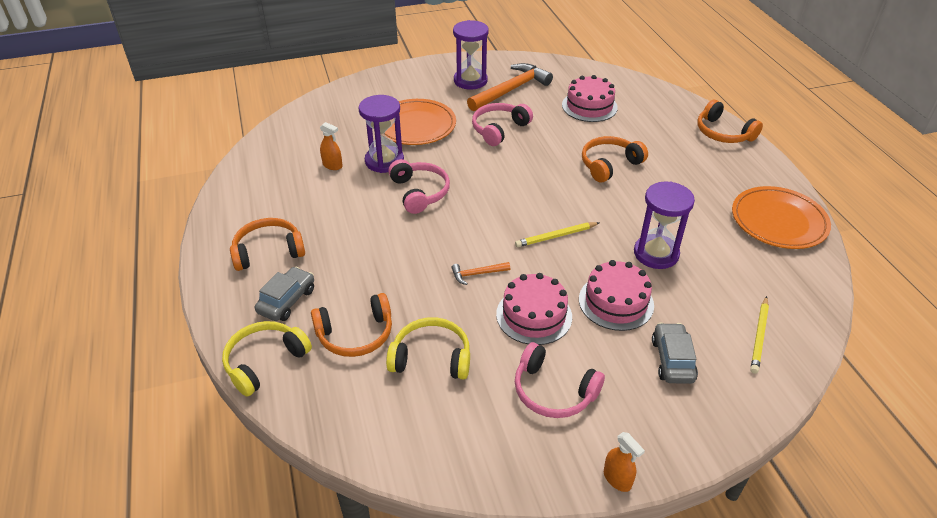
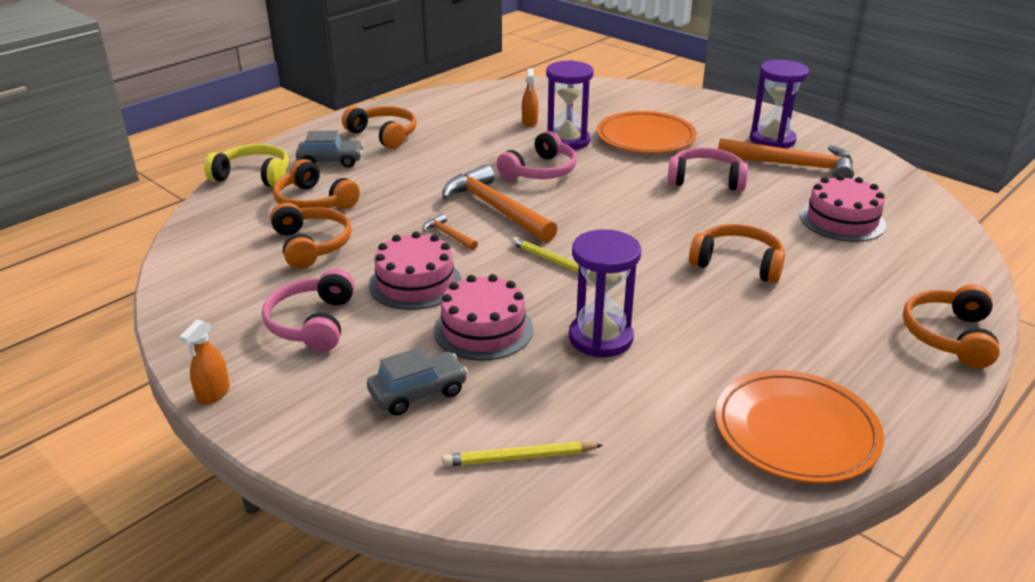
camera: 60 degrees right, 10 degrees down
yellow headphones [386,317,470,380] -> orange headphones [270,203,352,269]
none -> orange hammer [442,164,558,242]

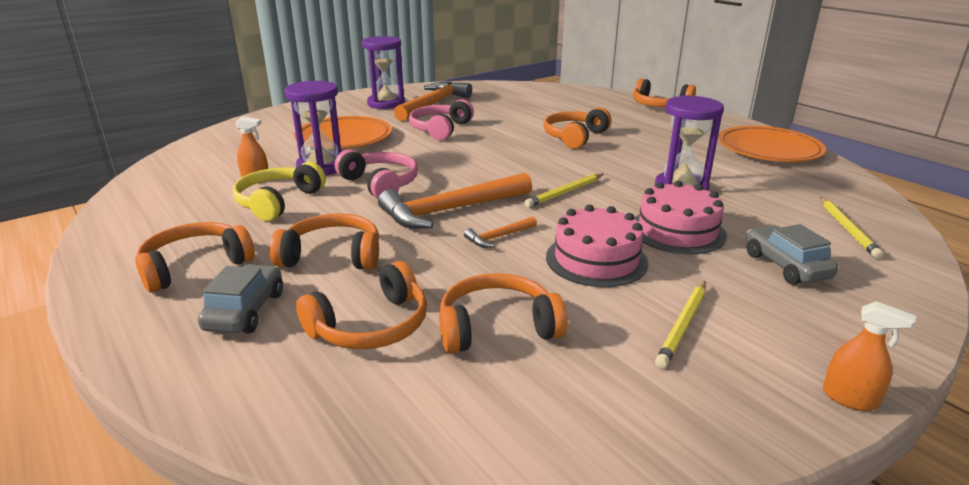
camera: 80 degrees left, 5 degrees down
yellow headphones [204,144,289,187] -> yellow headphones moved to [233,162,326,221]
pink headphones [262,269,355,352] -> yellow pencil [655,281,706,368]
pink cake [800,175,886,242] -> none
none -> orange headphones [270,213,379,270]

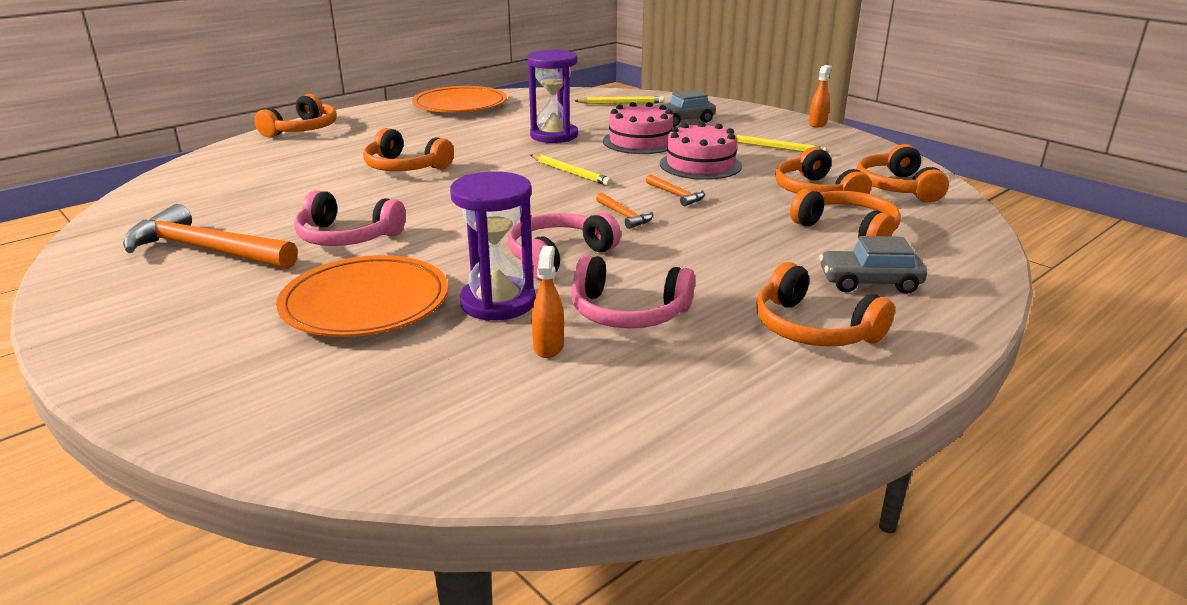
camera: 95 degrees left, 0 degrees up
yellow headphones [233,162,326,221] -> pink headphones [571,255,695,329]
orange headphones [270,213,379,270] -> orange headphones moved to [856,144,949,203]
purple hourglass [362,36,405,109] -> none
orange hammer [378,173,532,229] -> orange hammer [596,193,653,229], size x0.45

